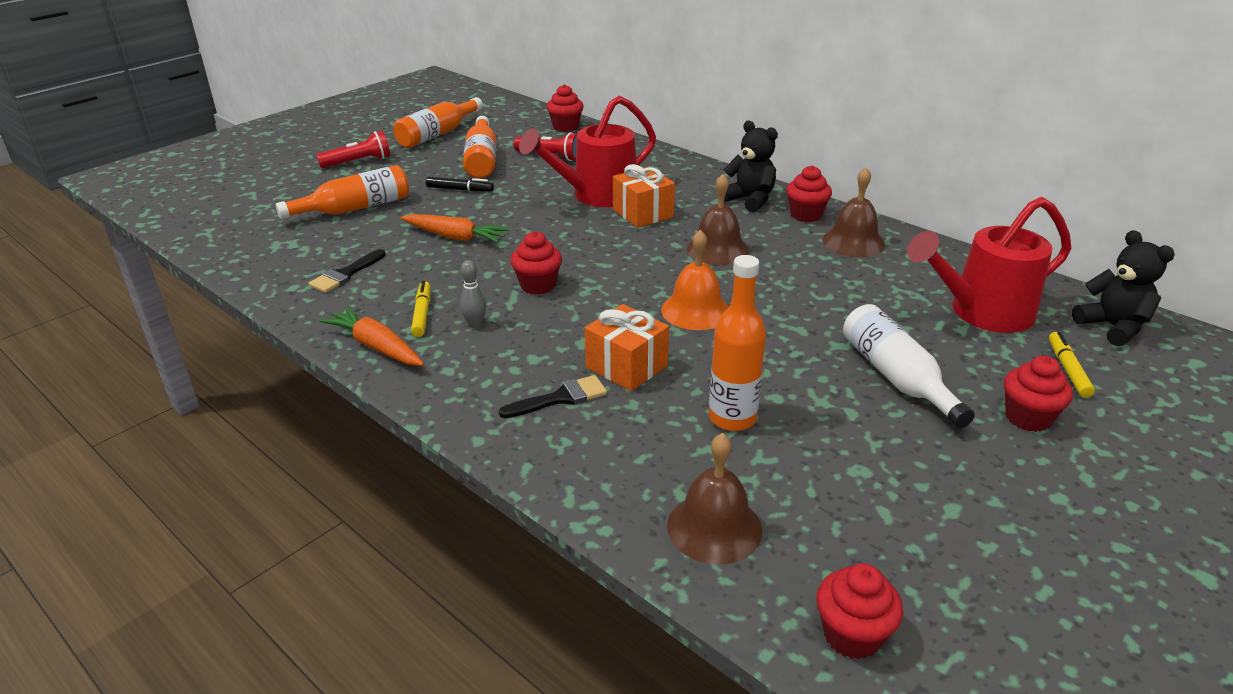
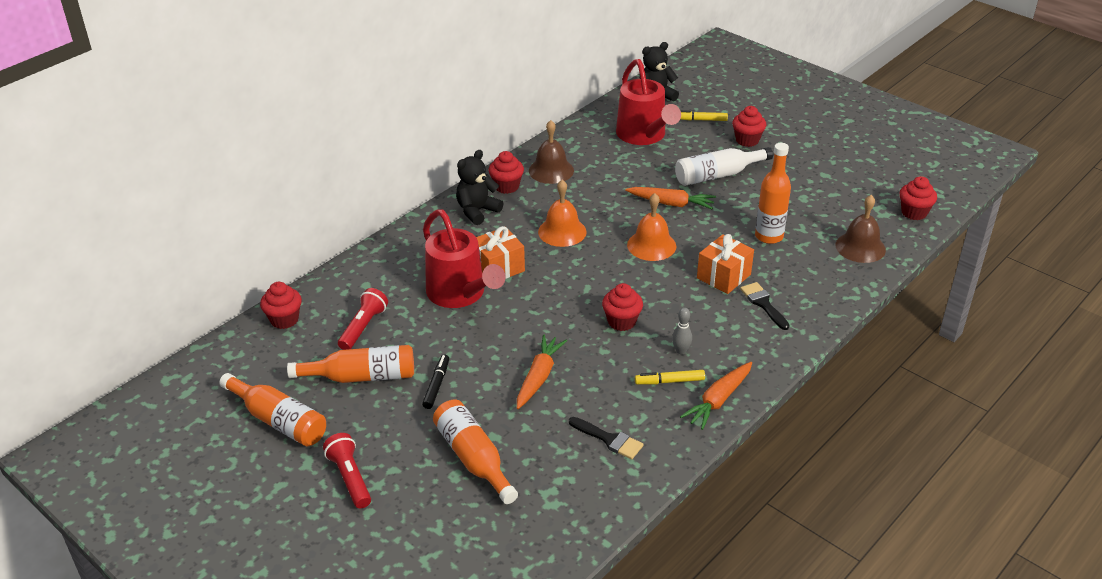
camera: 90 degrees left, 5 degrees up
brown bell [687,174,749,265] -> orange bell [538,180,587,247]
none -> orange carrot [625,187,716,209]

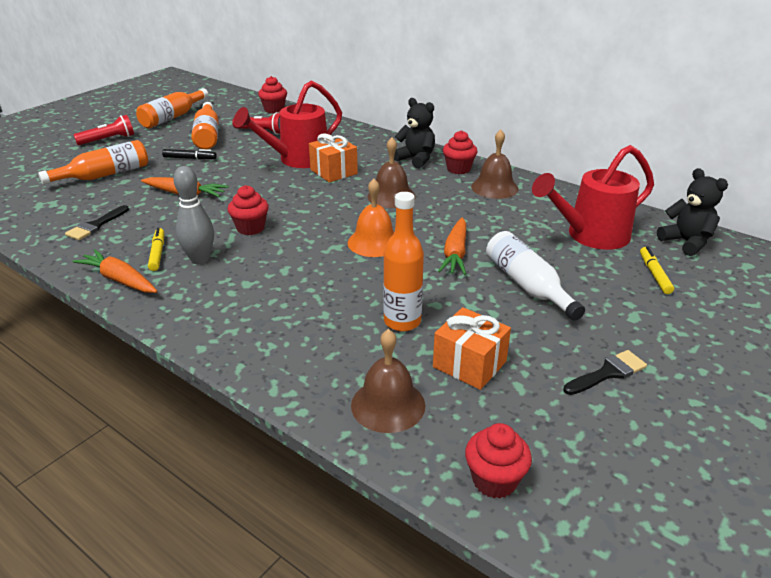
camera: 85 degrees right, 5 degrees down
orange bell [538,180,587,247] -> brown bell [368,137,416,208]
grey bowling pin [672,308,692,354] -> grey bowling pin [173,166,214,264], size x1.76
orange gift [697,234,754,294] -> orange gift moved to [433,307,511,390]
red cupcake [732,106,766,147] -> none
black brush [740,282,790,330] -> black brush moved to [563,350,647,395]

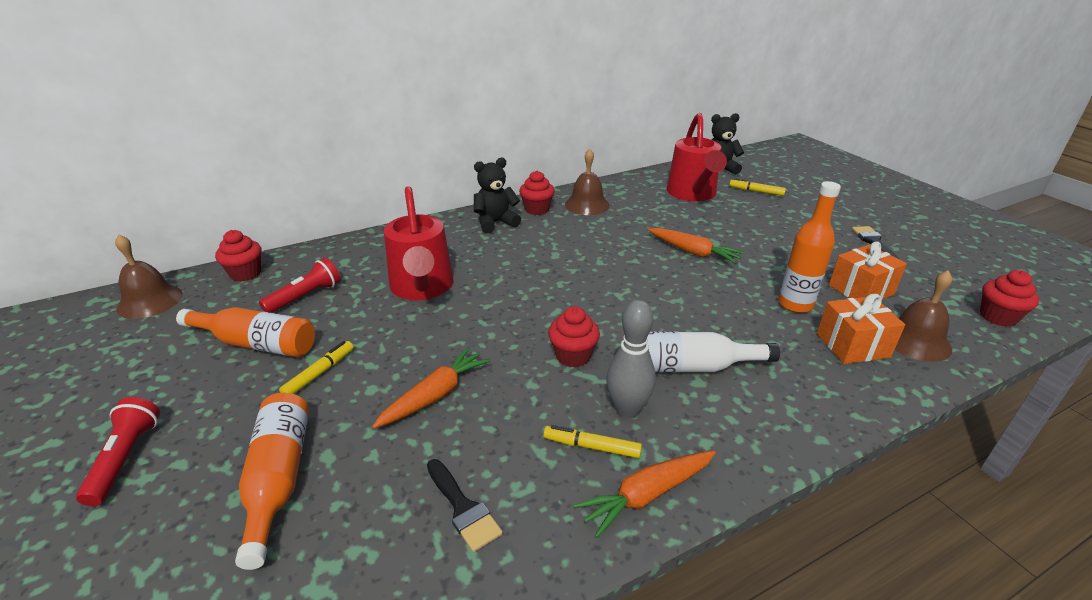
camera: 65 degrees left, 0 degrees up
orange bottle [136,88,209,128] -> none
black marker [162,149,217,160] -> yellow marker [279,341,354,394]
orange gift [309,133,358,182] -> orange gift moved to [817,294,905,364]
orange bell [348,179,394,257] -> none
brown bell [368,137,416,208] -> brown bell moved to [115,234,183,319]
white bottle [486,231,585,321] -> white bottle moved to [647,331,780,373]

